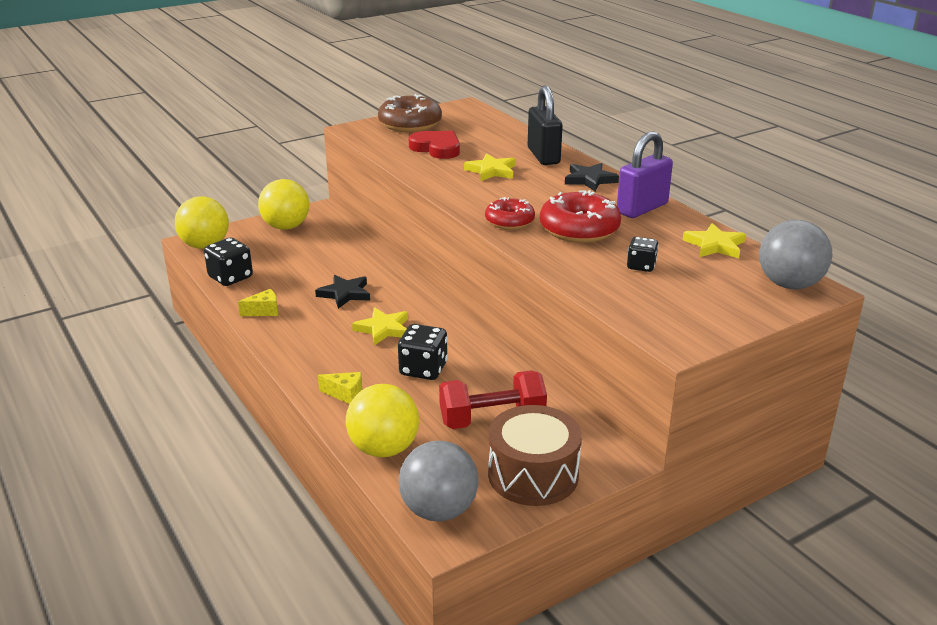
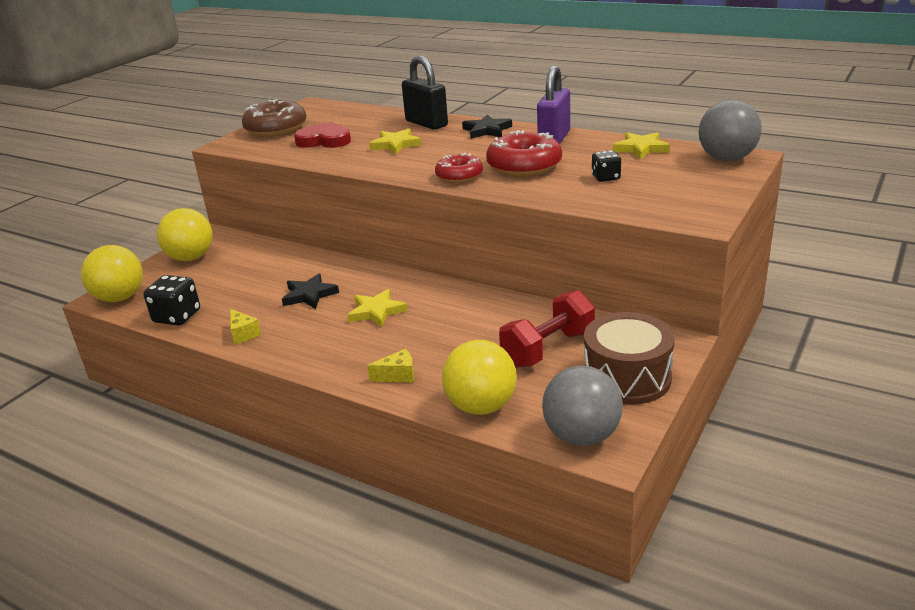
camera: 25 degrees left, 0 degrees up
yellow cheese [238,289,278,316] -> yellow cheese turned 105 degrees clockwise [230,309,261,345]
black dice [398,324,448,380] -> none

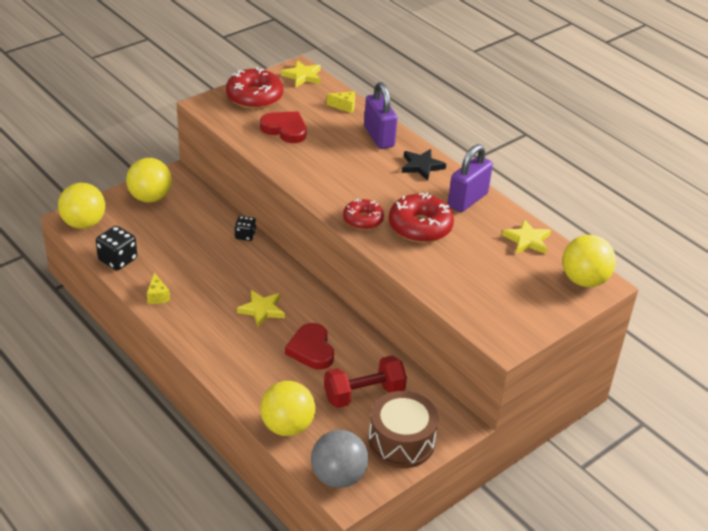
camera: 15 degrees right, 10 degrees up
brown donut [242,99,307,137] -> red donut [226,67,283,109]
black star [282,274,339,309] -> none
yellow cheese [367,349,414,382] -> yellow cheese moved to [326,91,355,113]
yellow star [369,129,421,155] -> yellow star moved to [281,60,321,87]
black padlock [402,55,448,130] -> purple padlock [364,82,397,149]
black dice [592,150,621,182] -> black dice moved to [234,216,256,241]
grey ball [698,100,762,161] -> yellow ball [562,235,616,287]
none -> red heart [285,323,334,370]

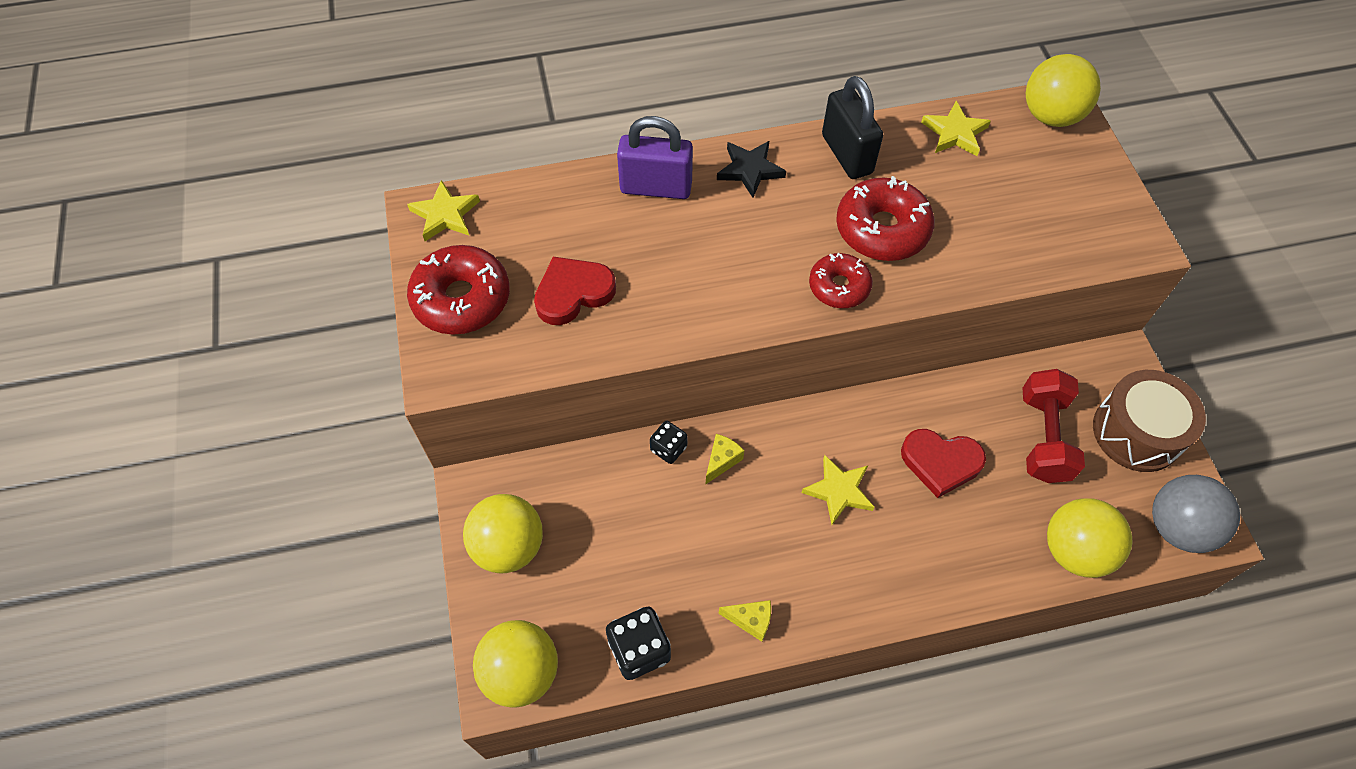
camera: 60 degrees left, 20 degrees up
yellow cheese [326,91,355,113] -> yellow cheese moved to [706,434,744,484]
purple padlock [448,144,493,212] -> black padlock [822,76,883,179]

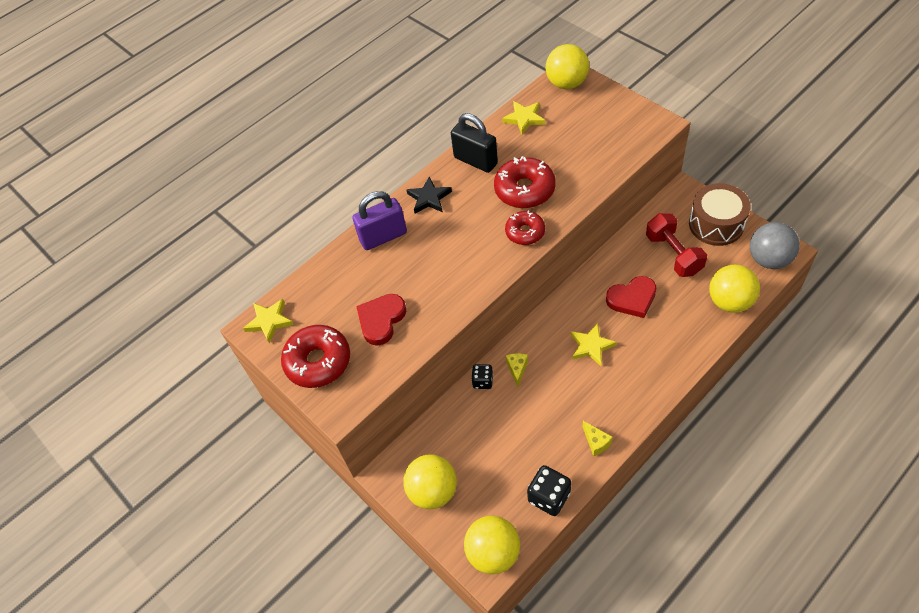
camera: 25 degrees left, 5 degrees down
yellow cheese [719,600,771,642] -> yellow cheese turned 75 degrees clockwise [583,421,613,456]

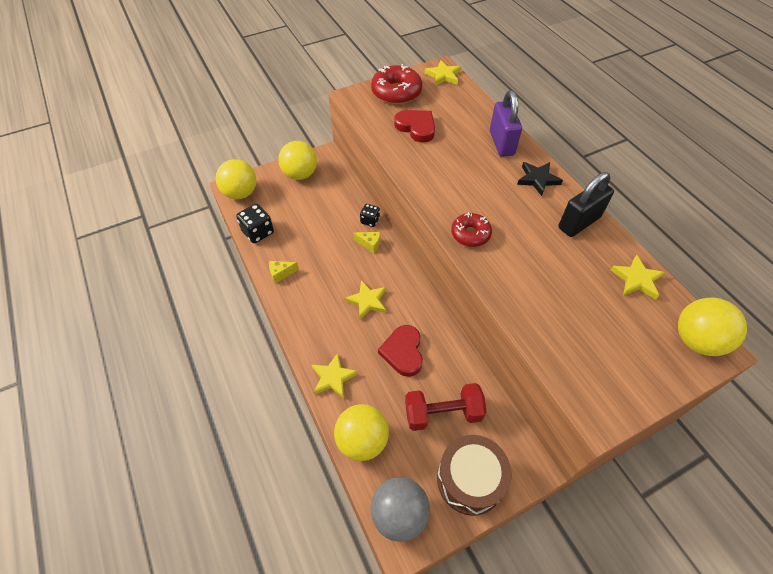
camera: 100 degrees right, 0 degrees up
red donut [494,156,556,208] -> none
none -> yellow star [311,353,358,399]

